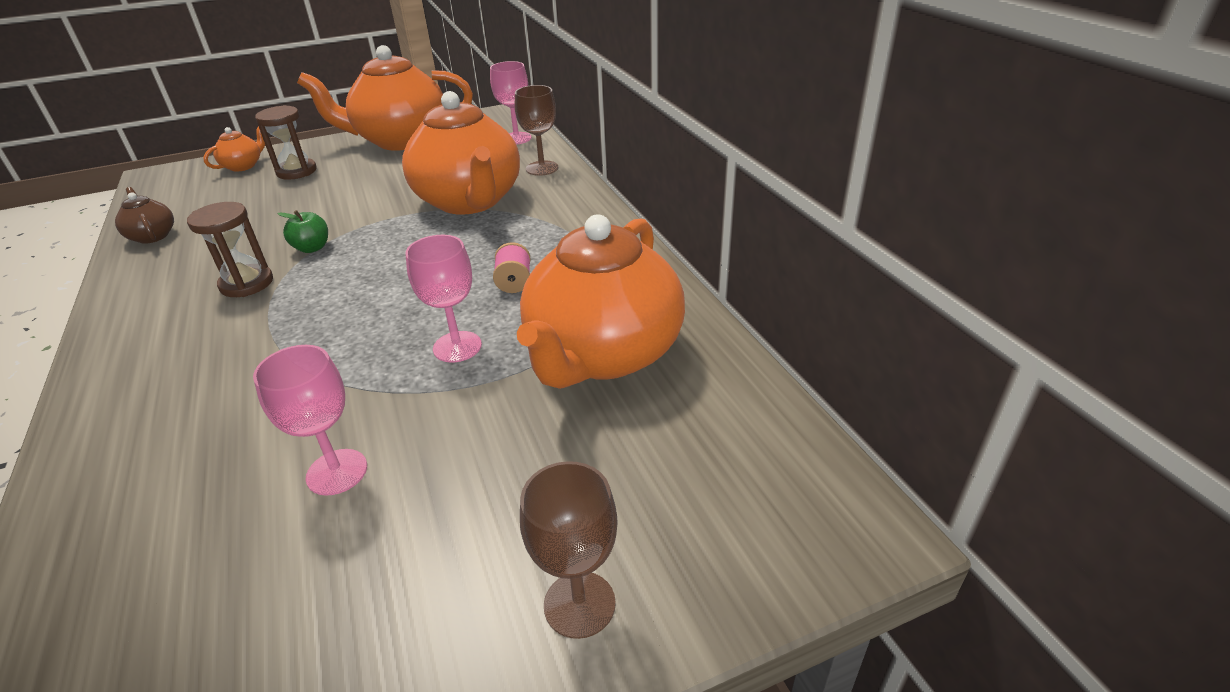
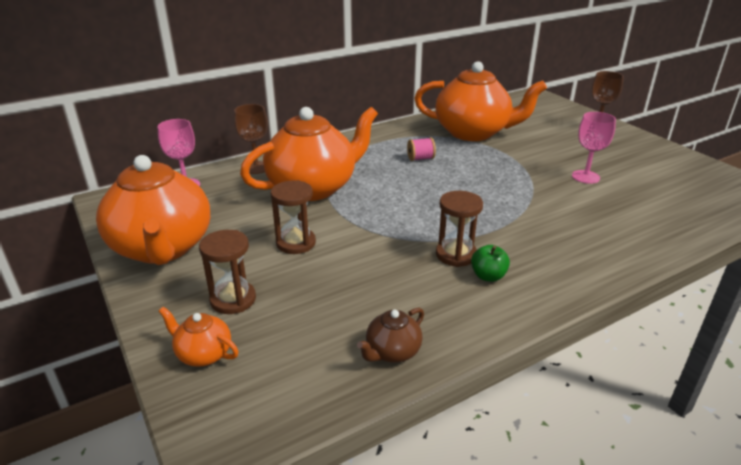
camera: 100 degrees left, 5 degrees down
green apple [277,210,328,253] -> green apple moved to [471,245,510,282]
pink goblet [405,235,482,363] -> none
none -> brown hourglass [271,180,316,254]

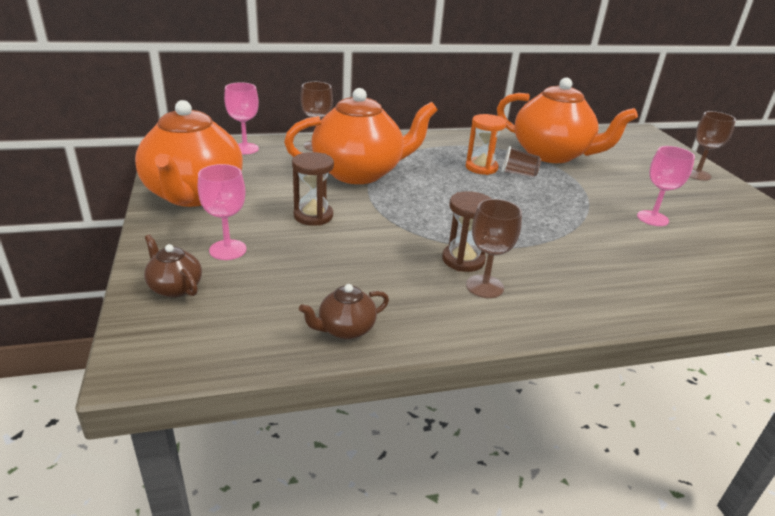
camera: 15 degrees right, 0 degrees up
orange teapot [159,307,239,367] -> brown teapot [144,235,202,297]
brown hourglass [199,230,256,314] -> pink goblet [198,164,247,260]
pink spool [407,137,436,161] -> orange hourglass [466,114,506,175]
green apple [471,245,510,282] -> brown goblet [466,199,522,298]
none -> brown cup [502,146,541,177]

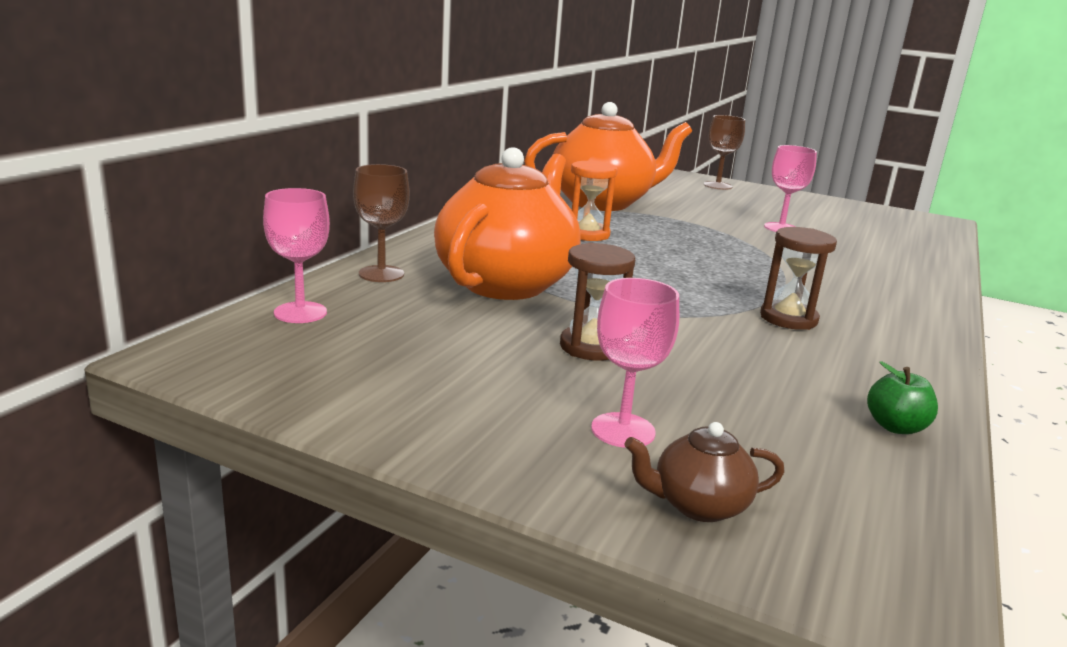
camera: 50 degrees left, 10 degrees down
orange teapot [135,100,243,207] -> none
brown teapot [299,284,389,339] -> green apple [867,361,938,434]
brown goblet [466,199,522,298] -> none
brown cup [502,146,541,177] -> none

